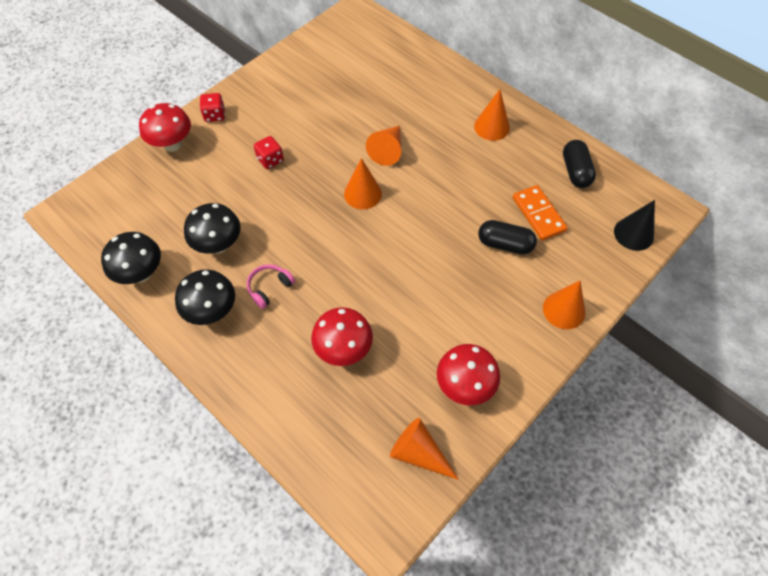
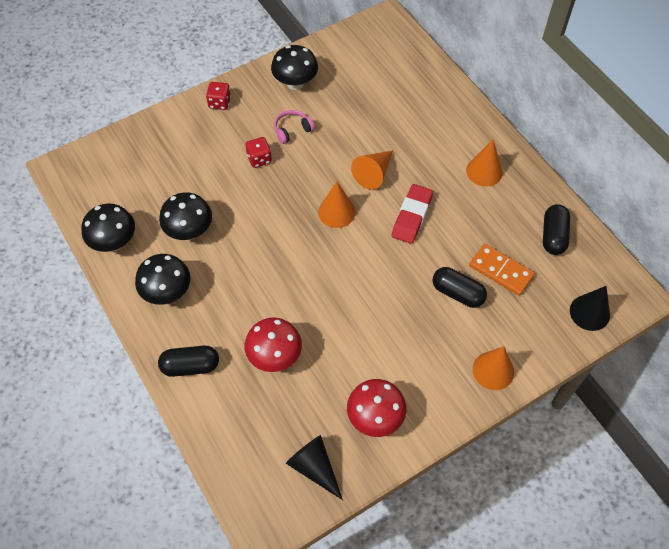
camera: 15 degrees right, 0 degrees up
red mushroom [139,103,191,152] -> none
pink headphones [247,264,295,309] -> pink headphones moved to [274,110,315,144]
orange cone [390,418,459,480] -> black cone [286,435,343,500]
orange domino [513,185,568,241] -> orange domino turned 45 degrees counterclockwise [469,244,535,295]
none -> black capsule [158,346,219,377]
none -> black mushroom [271,45,318,90]
none -> red eraser [392,184,433,244]

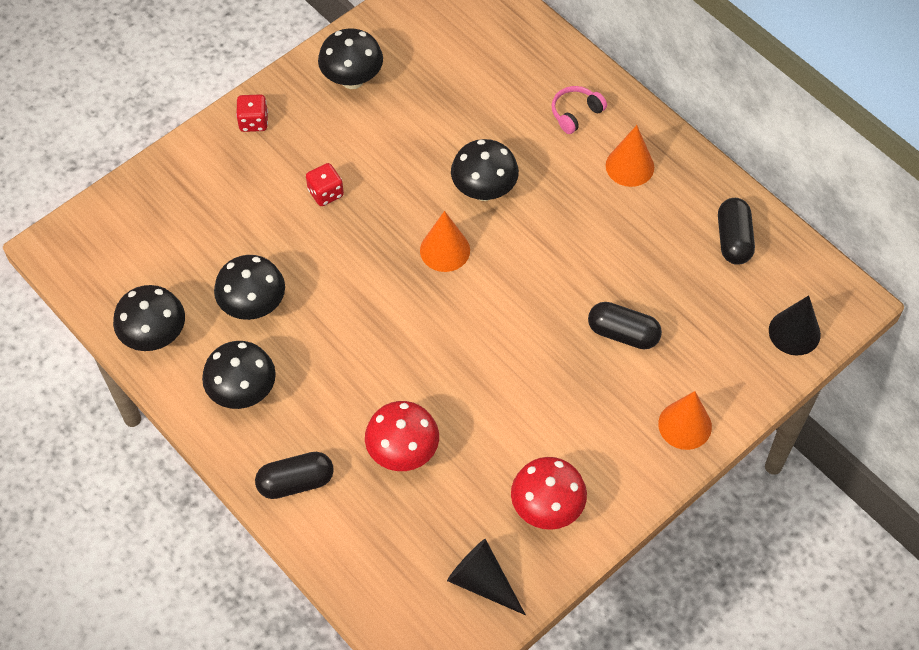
camera: 10 degrees left, 0 degrees up
pink headphones [274,110,315,144] -> pink headphones moved to [552,86,607,134]
orange cone [351,150,393,190] -> black mushroom [451,139,519,201]
red eraser [392,184,433,244] -> none
orange domino [469,244,535,295] -> none

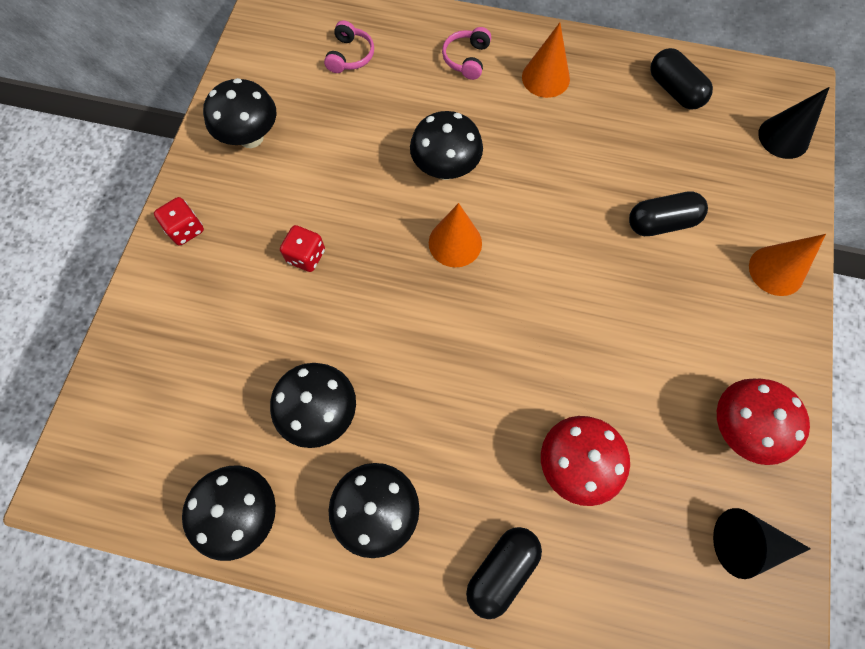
camera: 35 degrees left, 10 degrees up
none -> pink headphones [324,20,374,73]

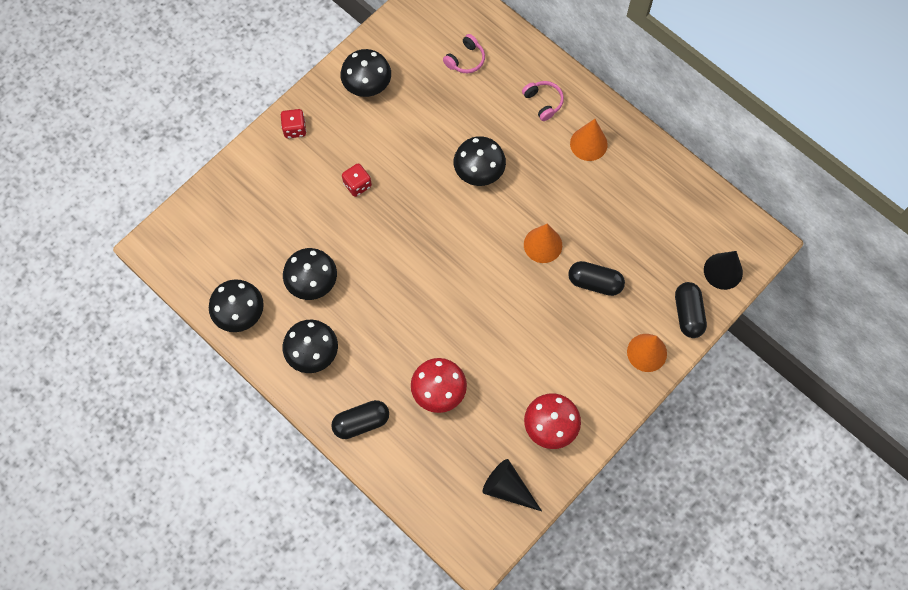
camera: 30 degrees right, 0 degrees up
orange cone [429,203,482,267] -> orange cone moved to [524,224,562,263]
pink headphones [442,27,491,80] -> pink headphones turned 105 degrees clockwise [522,81,564,121]
black capsule [650,48,713,110] -> black capsule moved to [675,282,707,338]

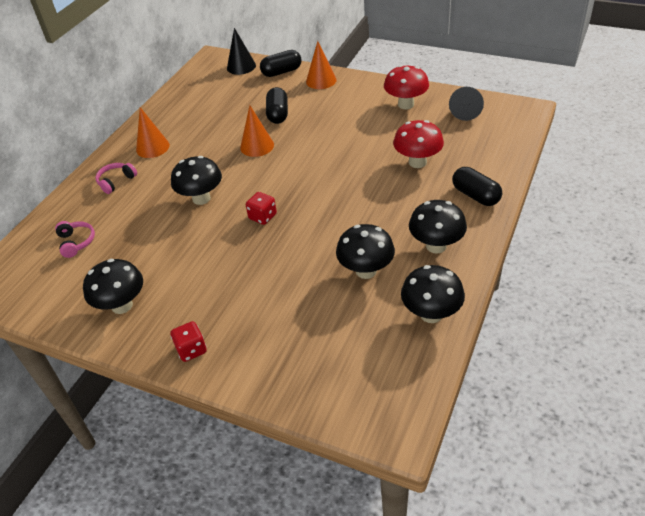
camera: 105 degrees left, 25 degrees down
red dice [342,163,372,197] -> red dice moved to [246,192,277,225]
pink headphones [443,34,485,73] -> pink headphones turned 45 degrees clockwise [55,221,95,258]

